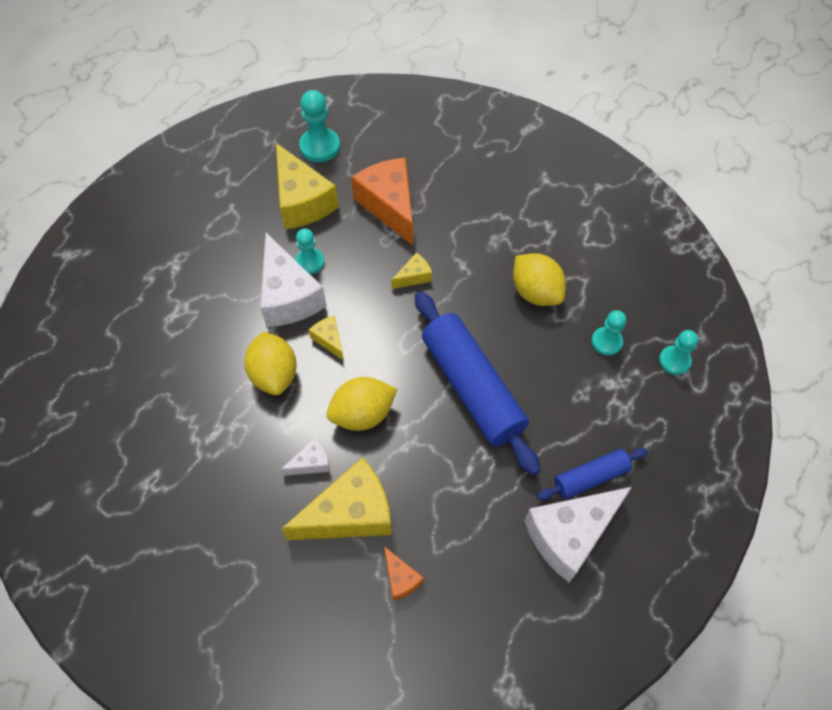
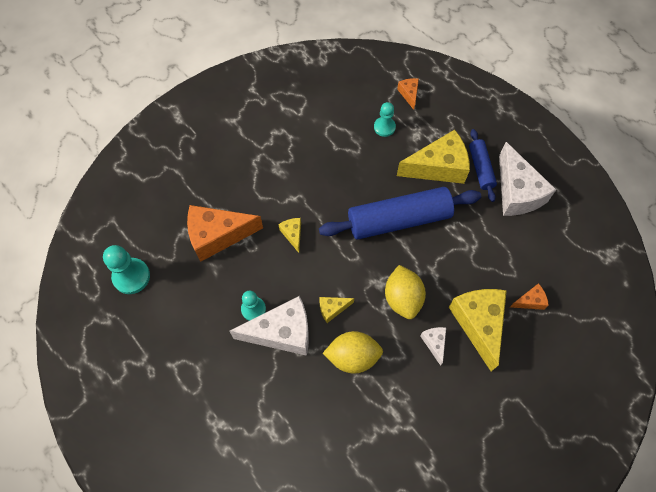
camera: 75 degrees left, 5 degrees up
yellow cheese [276,143,339,229] -> yellow cheese moved to [397,130,470,184]
yellow lemon [513,253,566,306] -> none
turquoise pawn [659,330,698,375] -> orange cheese [397,78,419,110]

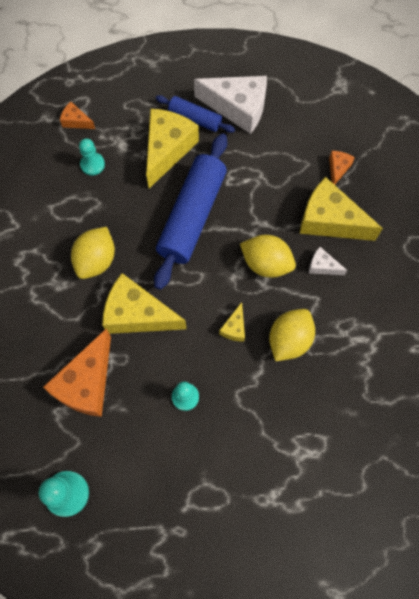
camera: 55 degrees left, 5 degrees up
white cheese [229,296,309,356] -> none
yellow cheese [278,218,301,253] -> yellow cheese [102,273,187,334], size x2.15
none -> yellow lemon [71,227,115,279]

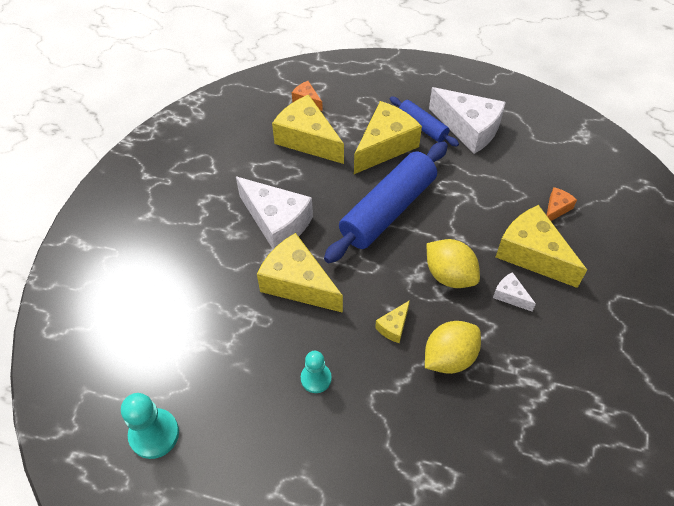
camera: 20 degrees right, 15 degrees down
orange cheese [43,329,111,417] -> none
yellow lemon [71,227,115,279] -> white cheese [236,177,313,249]
turquoise pawn [79,138,105,176] -> yellow cheese [272,95,344,164]

